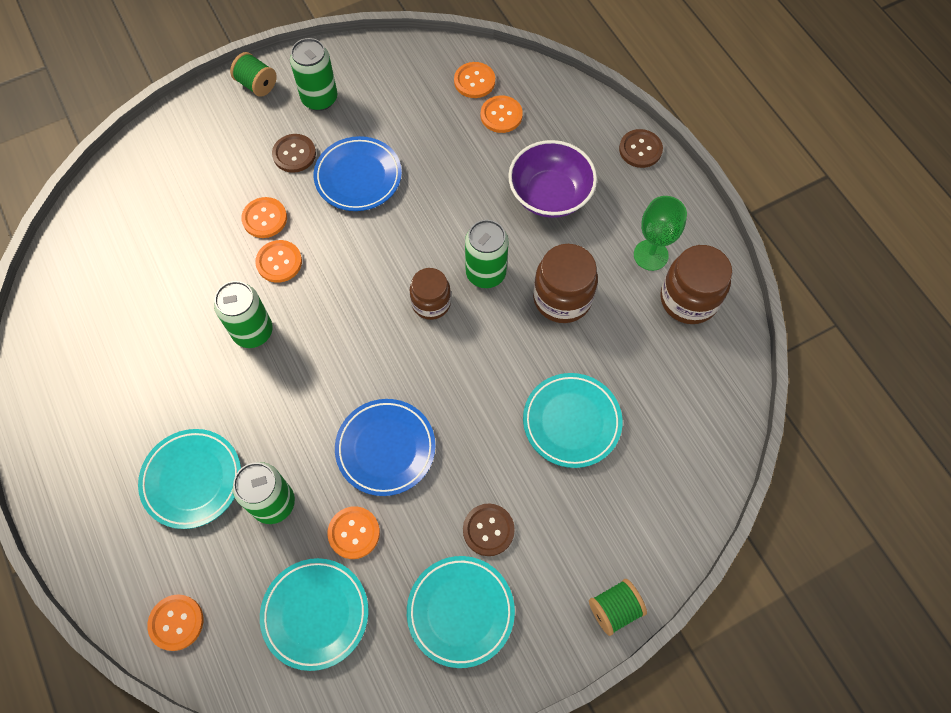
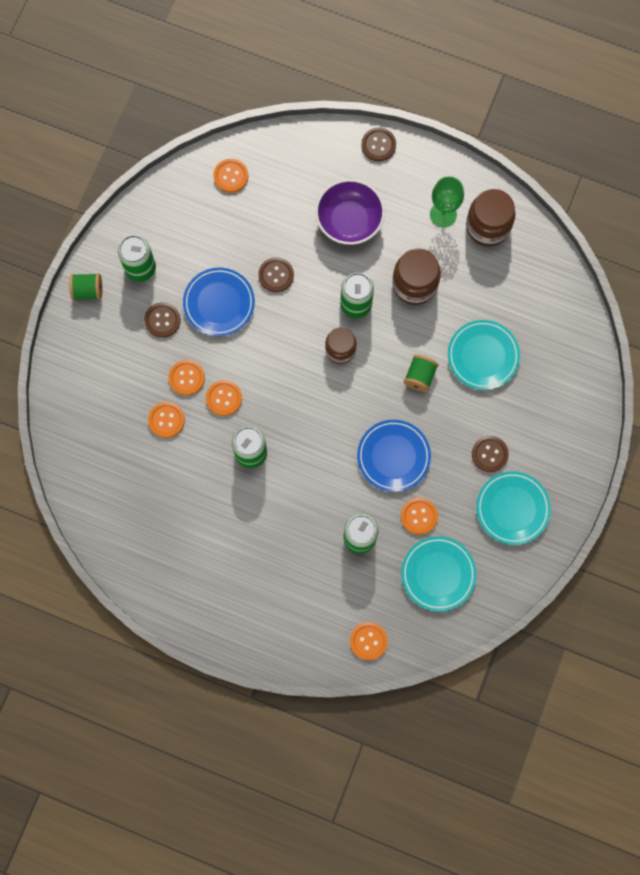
camera: 40 degrees left, 10 degrees up
turquoise plate [138,429,241,529] -> none
orange button [481,95,523,133] -> orange button moved to [148,402,185,438]
green spool [589,579,647,636] -> green spool moved to [404,355,438,392]
none -> brown button [258,257,294,292]

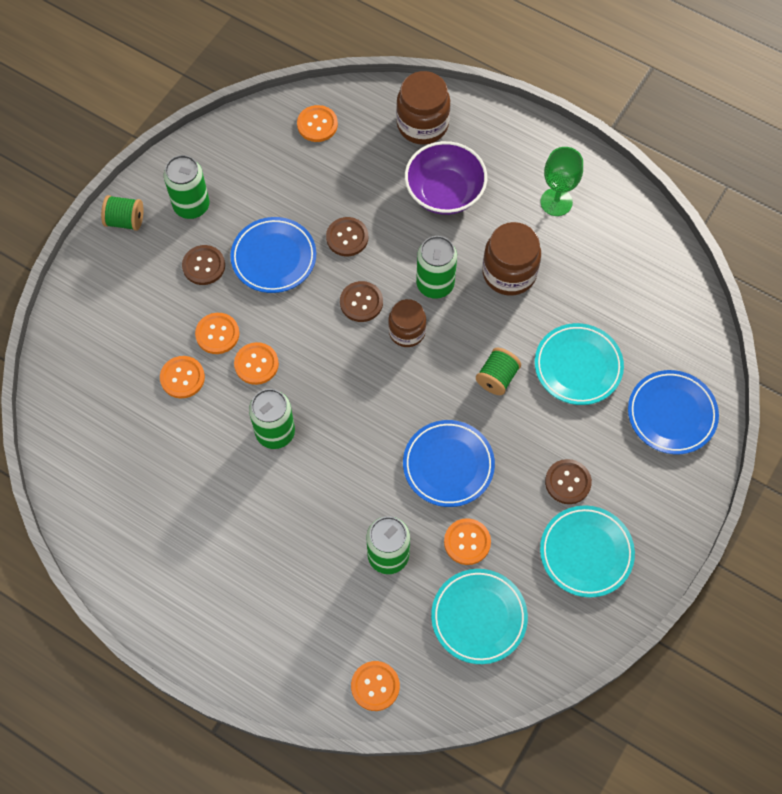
camera: 10 degrees right, 10 degrees down
brown button [361,128,396,161] -> brown button moved to [340,281,383,322]
brown jar [466,189,516,246] -> brown jar moved to [396,71,450,145]
none -> blue plate [628,370,719,454]

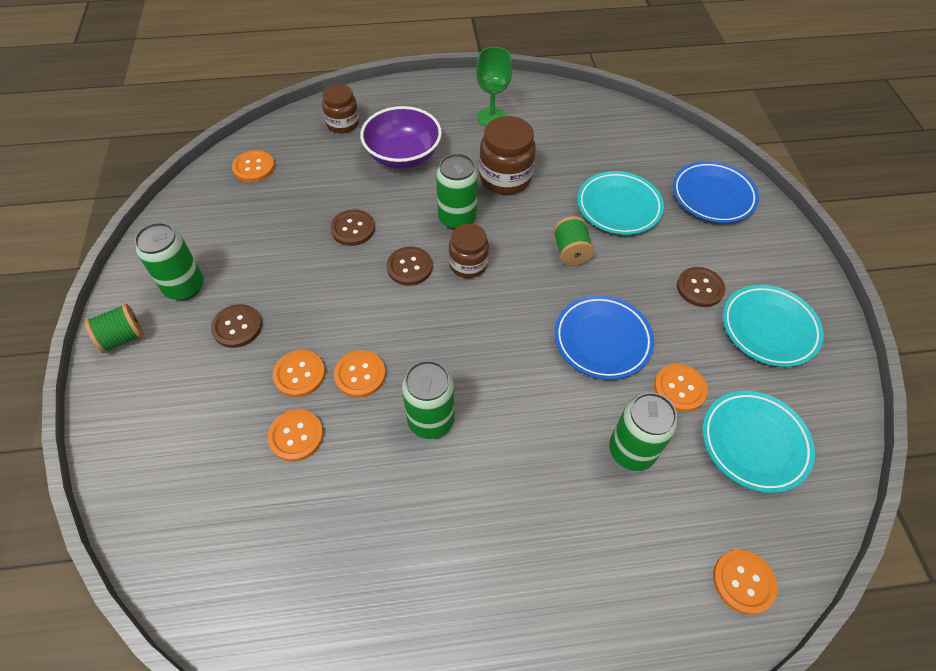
camera: 40 degrees left, 10 degrees down
blue plate [230,217,316,293] -> none
brown jar [396,71,450,145] -> brown jar [322,84,359,133], size x0.66

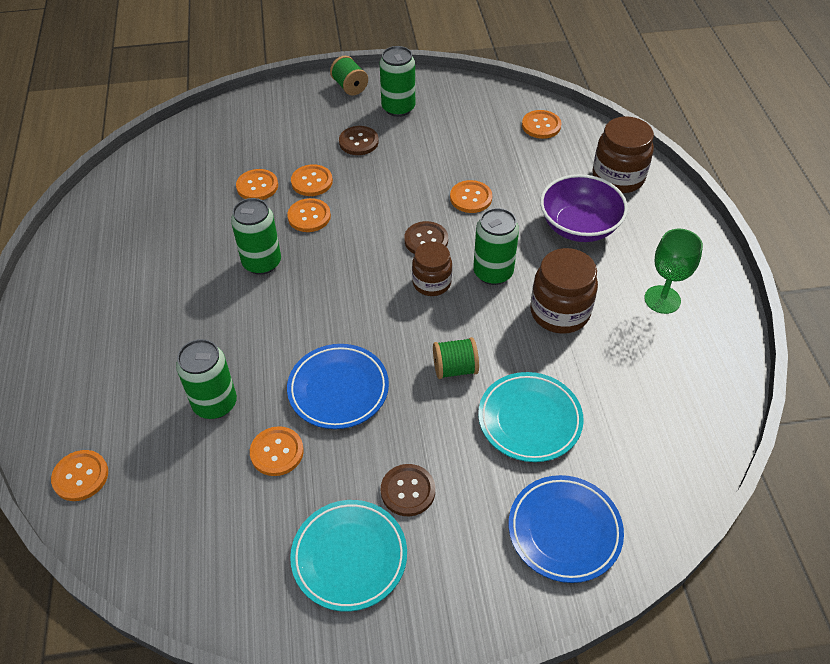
camera: 90 degrees right, 5 degrees down
brown jar [322,84,359,133] -> brown jar [592,116,654,193], size x1.51
brown button [330,210,375,246] -> orange button [450,180,492,213]
turquoise plate [702,391,815,493] -> none

